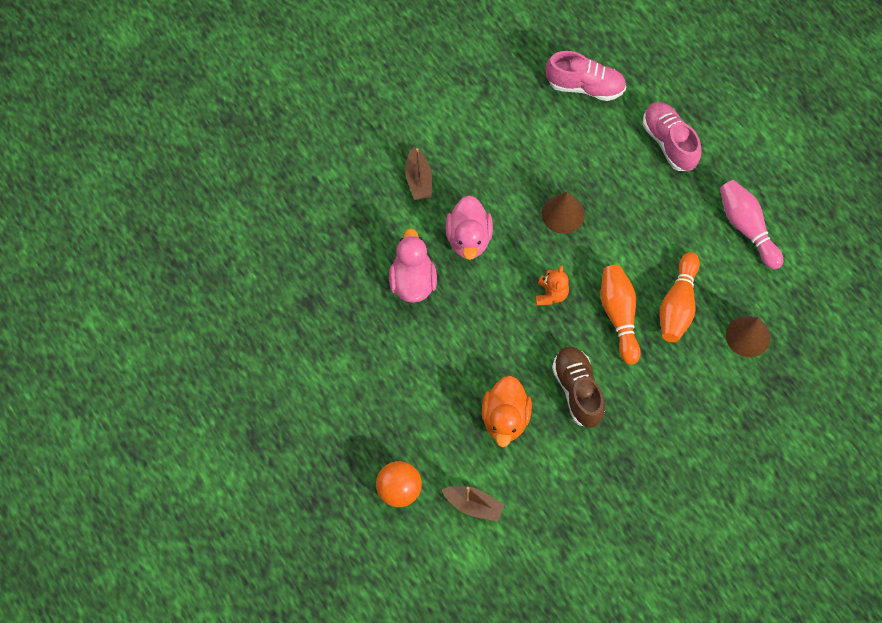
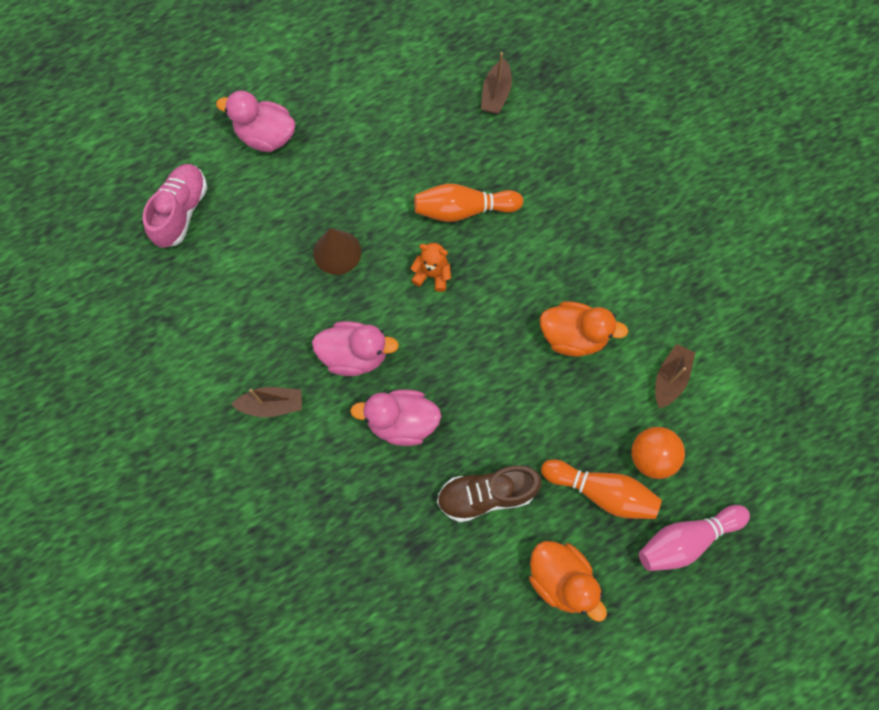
camera: 85 degrees left, 5 degrees up
brown shoe [552,346,605,428] -> brown shoe moved to [437,465,541,522]
pink shoe [643,102,701,171] -> pink duck [216,91,296,152]
orange bowling pin [659,252,700,342] -> orange bowling pin moved to [541,459,662,519]
pink bowling pin [720,180,783,269] -> pink bowling pin moved to [639,505,750,571]
brown cone [726,316,770,357] -> brown boat [481,52,512,114]
none -> orange duck [529,541,607,622]

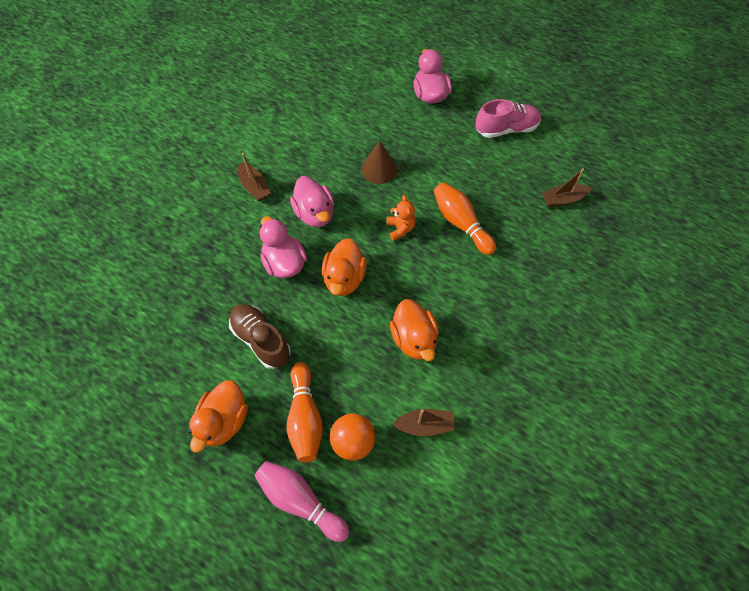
camera: 60 degrees right, 10 degrees down
pink shoe [143,164,207,248] -> pink shoe moved to [475,99,541,138]
none -> orange duck [322,238,367,296]

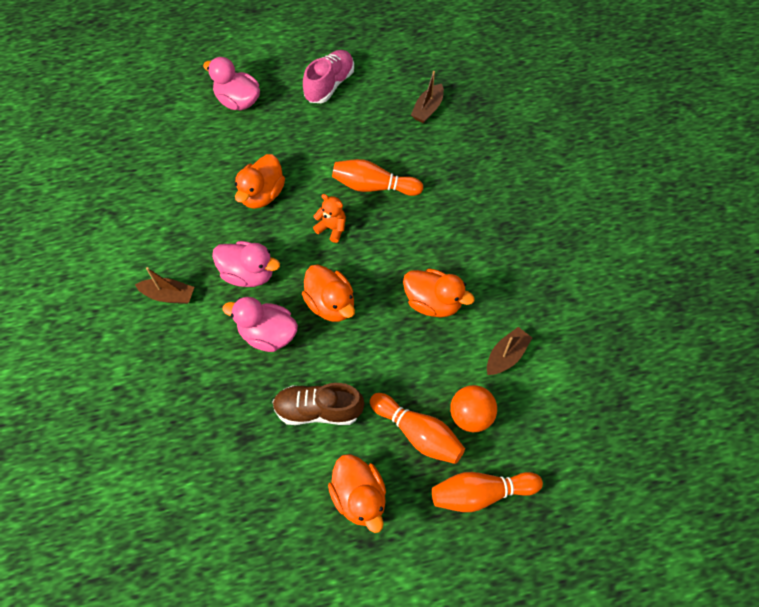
camera: 45 degrees left, 0 degrees up
pink bowling pin [254,461,350,542] -> orange bowling pin [432,472,543,512]
brown cone [361,141,397,184] -> orange duck [235,154,285,209]

